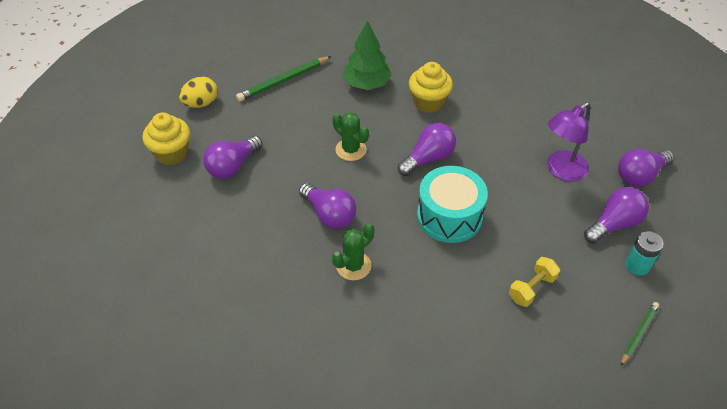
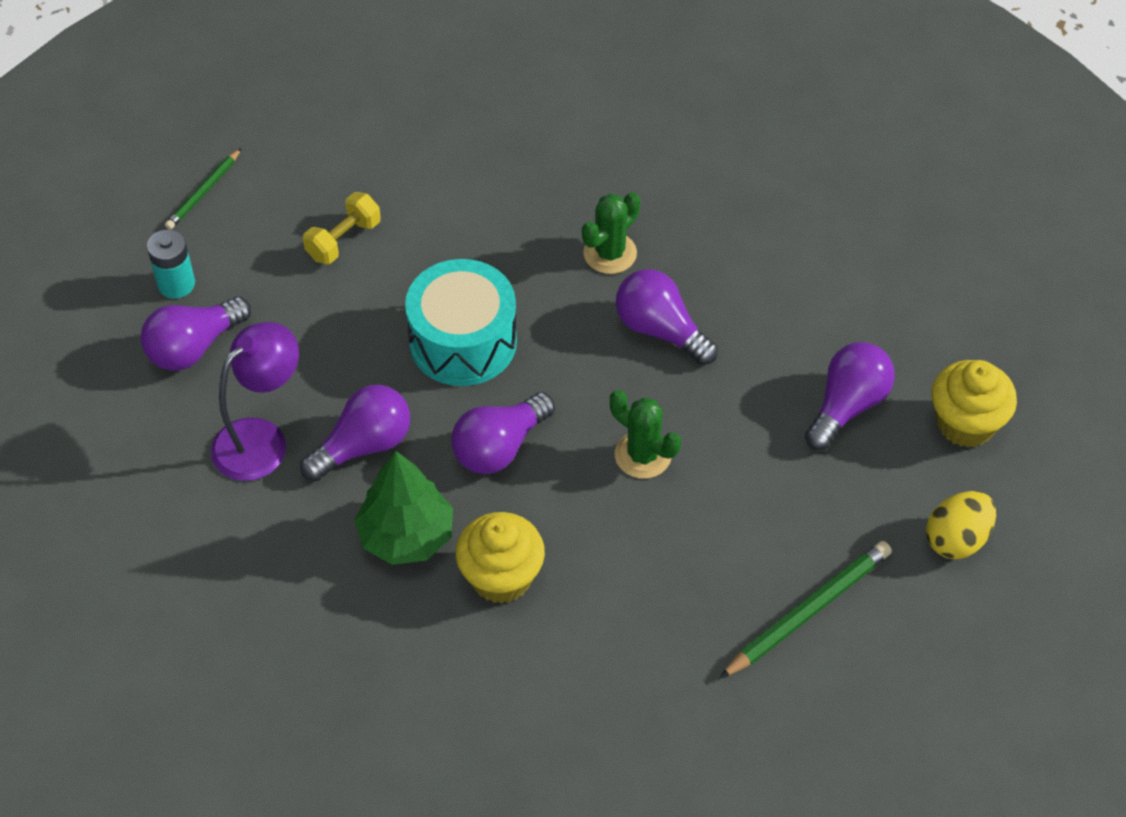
camera: 175 degrees right, 5 degrees up
green tree [343,21,392,90] -> green tree moved to [355,451,453,565]
purple light bulb [618,149,674,187] -> purple light bulb moved to [300,385,410,481]

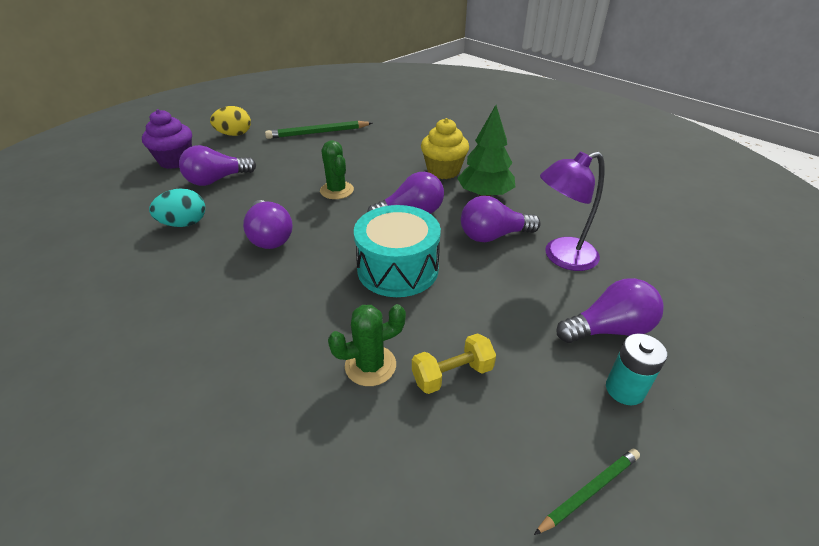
camera: 155 degrees left, 15 degrees down
green cactus [582,192,640,274] -> green cactus moved to [328,304,406,386]
yellow cupcake [931,360,1017,448] -> purple cupcake [142,109,192,169]
none -> turquoise egg [149,188,205,227]

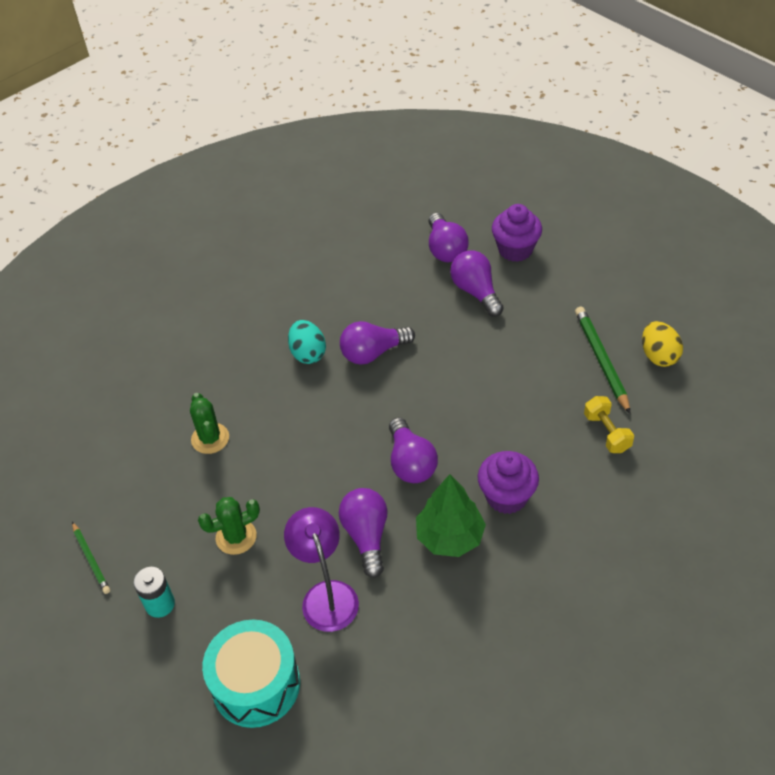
camera: 95 degrees right, 10 degrees up
turquoise egg [149,188,205,227] -> turquoise egg moved to [288,320,326,364]
yellow egg [210,106,251,136] -> yellow egg moved to [642,321,683,367]
green cactus [320,140,354,199] -> green cactus moved to [198,497,260,555]
turquoise drum [354,205,441,297] -> turquoise drum moved to [202,620,300,728]
yellow dumbbell [412,333,496,394] -> yellow dumbbell moved to [584,396,634,453]
yellow cupcake [421,118,469,179] -> purple cupcake [478,451,539,514]
purple light bulb [556,278,664,343] -> purple light bulb moved to [429,213,469,262]

